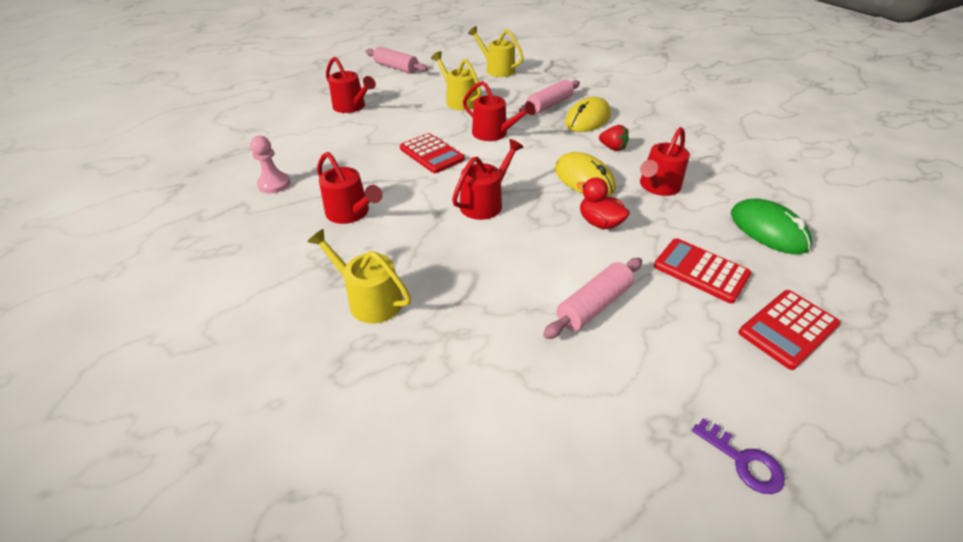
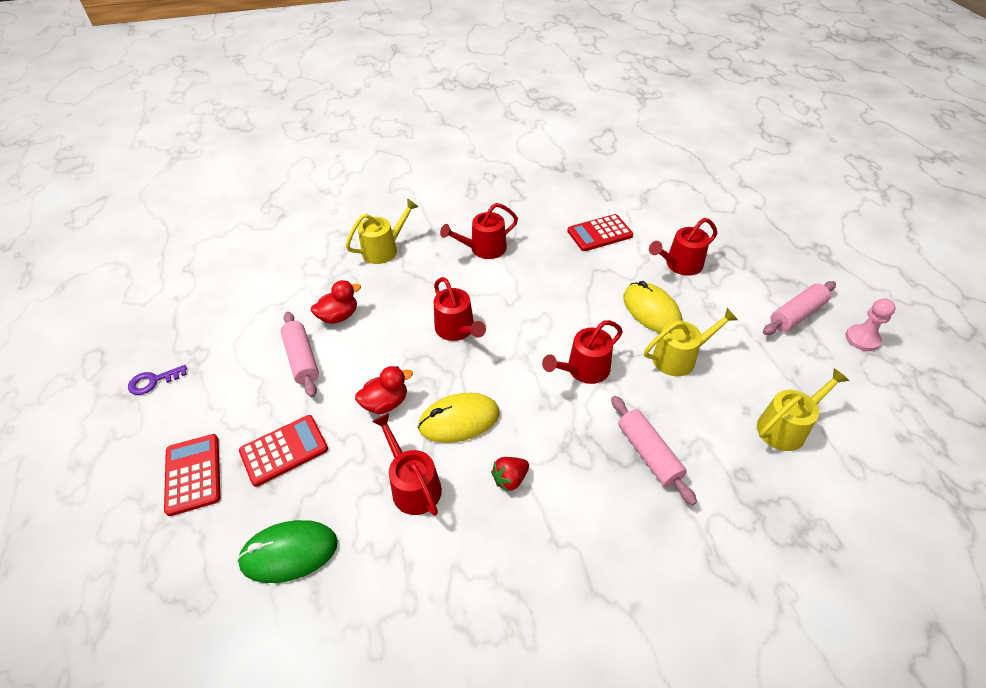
camera: 110 degrees right, 5 degrees up
pink pawn [250,136,290,193] -> pink pawn moved to [845,298,896,351]
red calculator [400,133,465,173] -> red calculator moved to [567,214,633,251]
yellow mouse [565,97,611,132] -> yellow mouse moved to [623,281,682,333]
none -> red duck [311,280,361,324]

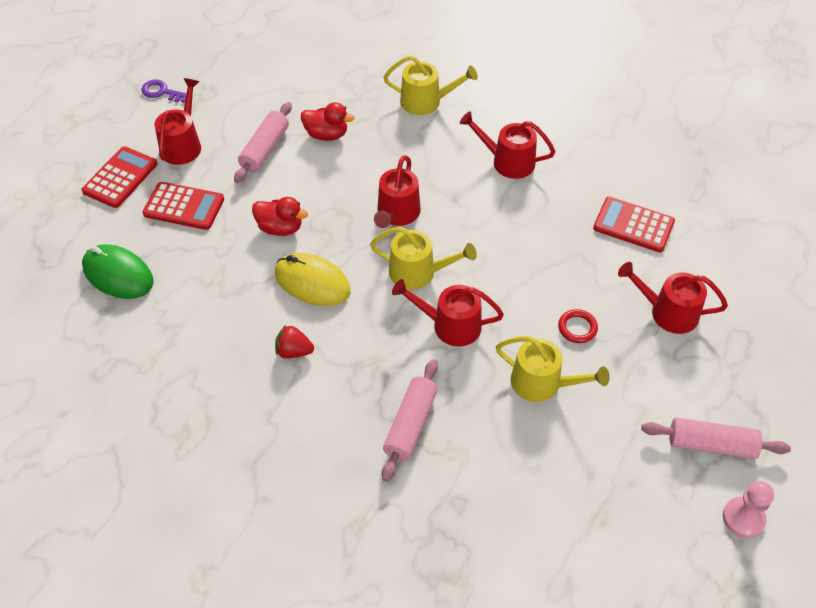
camera: 45 degrees right, 5 degrees up
red watering can [372,413,442,516] -> red watering can moved to [155,78,201,165]
yellow mouse [623,281,682,333] -> red ring [558,309,598,343]
yellow watering can [757,368,849,451] -> yellow watering can moved to [370,227,477,290]

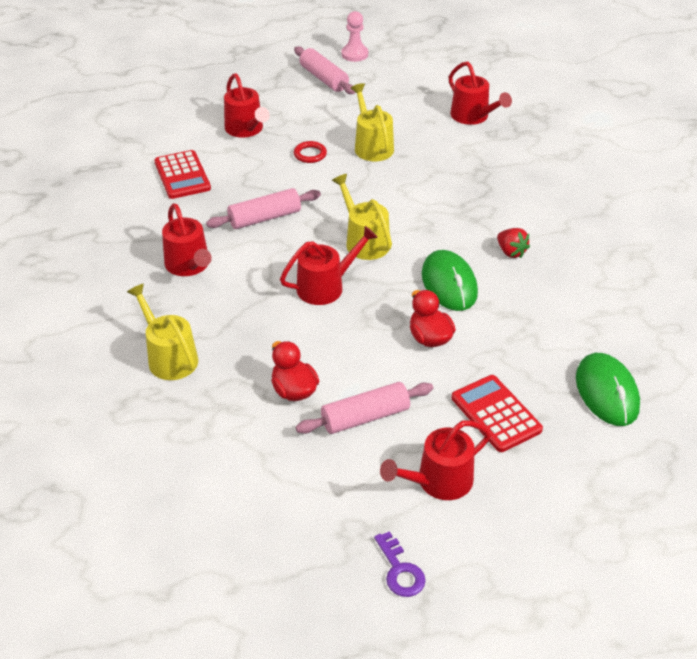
camera: 135 degrees left, 10 degrees down
red calculator [82,146,158,208] -> none
yellow mouse [275,253,351,306] -> green mouse [422,250,478,311]
pink rolling pin [382,359,438,482] -> pink rolling pin moved to [206,188,321,229]
red watering can [392,279,504,347] -> red watering can moved to [449,62,512,125]

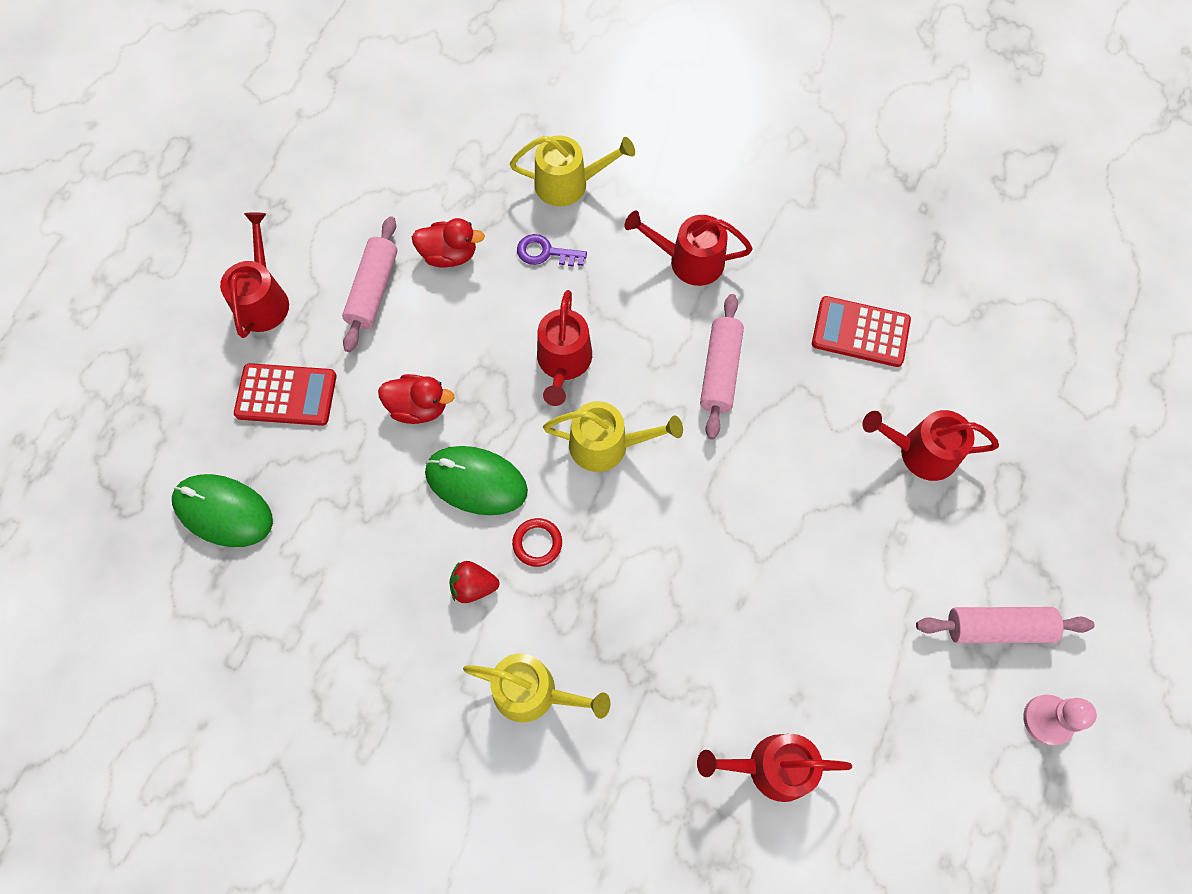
camera: 125 degrees right, 25 degrees up
red ring [294,141,327,163] -> red ring moved to [512,518,562,567]
yellow watering can [351,83,394,161] -> yellow watering can moved to [463,653,610,722]
purple key [374,531,426,597] -> purple key moved to [517,234,587,267]

